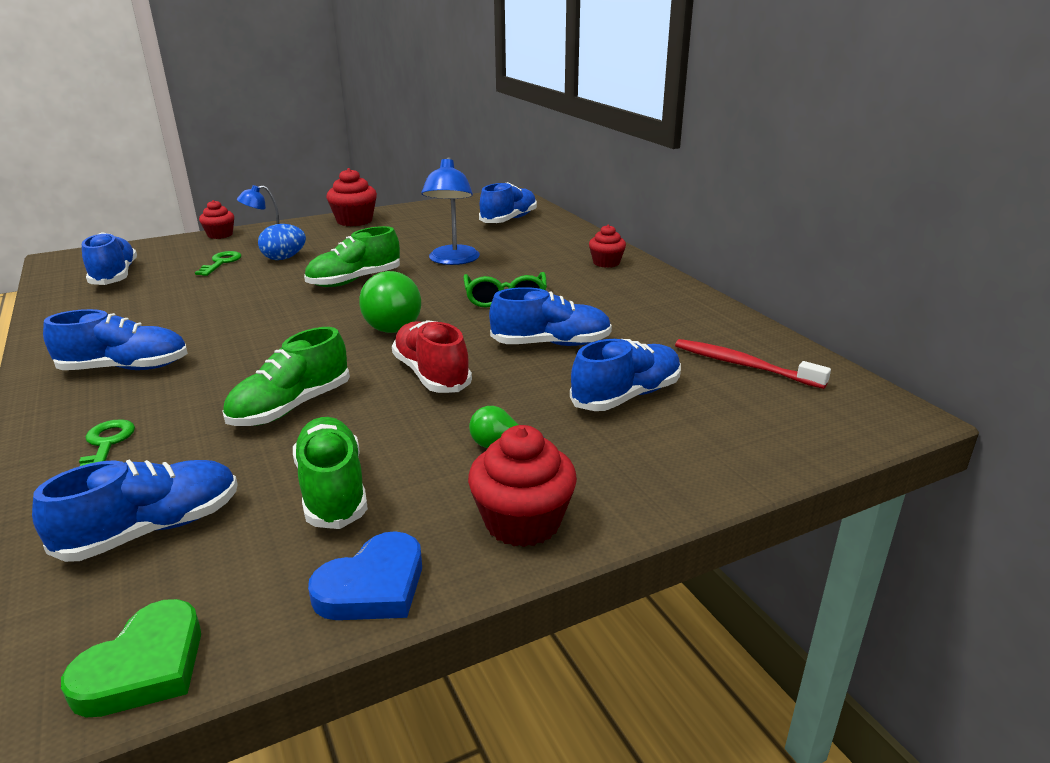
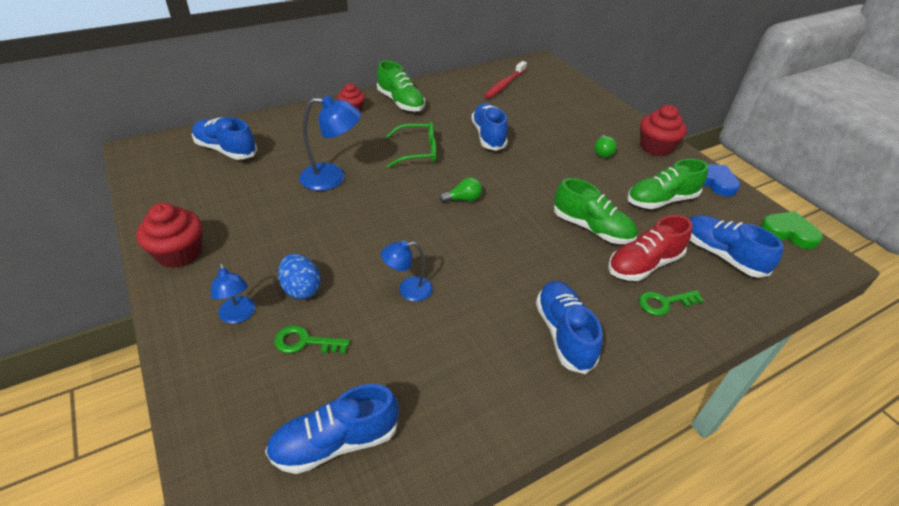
camera: 95 degrees left, 15 degrees up
red cupcake [199,200,234,239] -> none
green shoe [304,226,400,287] -> green shoe moved to [377,61,425,112]
green light bulb [359,271,421,333] -> green light bulb [439,178,482,203], size x0.54
red shoe [392,320,472,393] -> red shoe moved to [608,215,693,281]
blue shoe [570,339,681,411] -> none
none -> blue lamp [381,240,433,301]

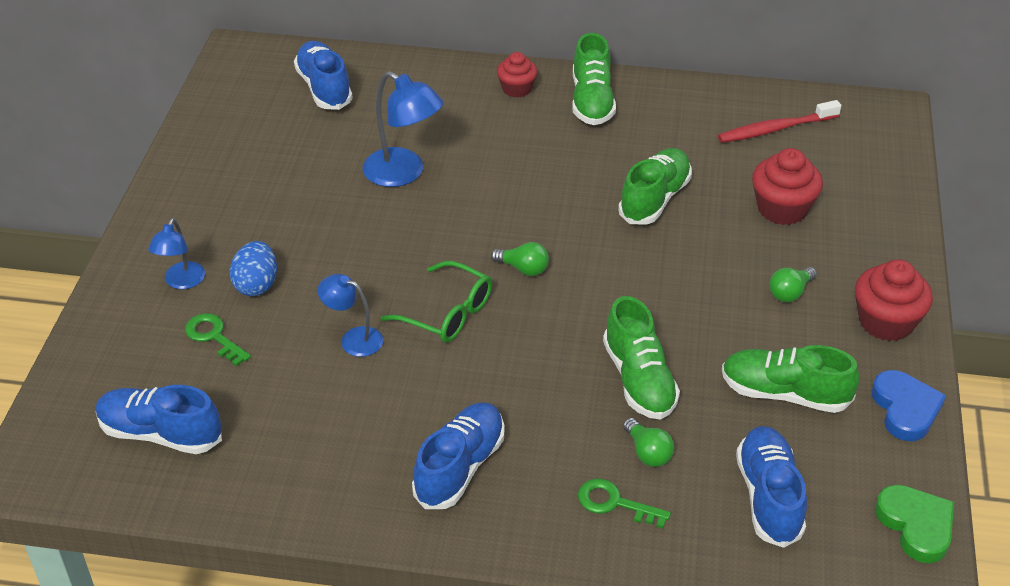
camera: 40 degrees right, 0 degrees up
red cupcake [136,203,202,268] -> red cupcake moved to [752,148,823,225]
green glasses [386,122,436,168] -> green glasses moved to [380,261,492,343]
blue shoe [471,103,508,151] -> green shoe [618,148,692,225]
red shoe [608,215,693,281] -> green light bulb [623,418,674,467]

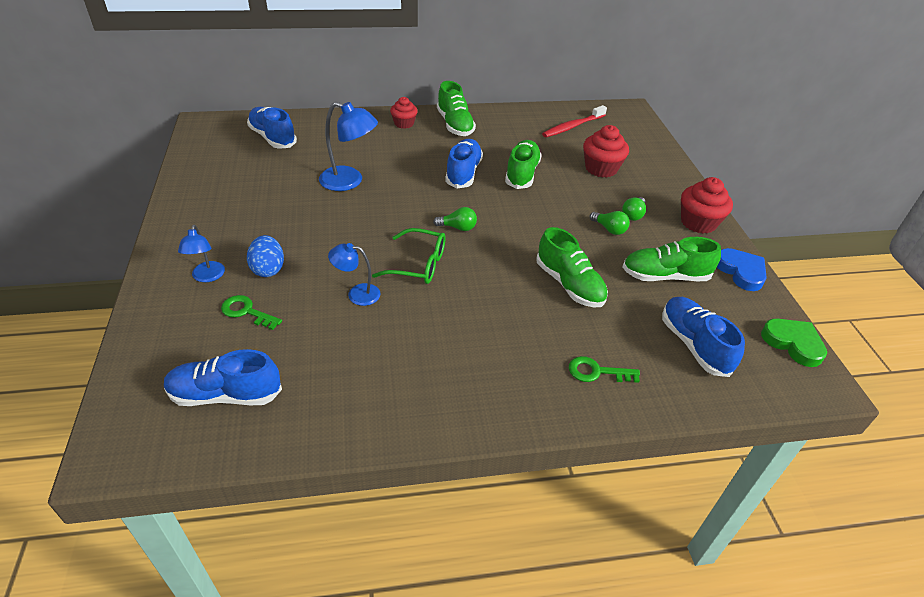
camera: 20 degrees left, 0 degrees up
blue shoe [412,402,504,509] -> blue shoe moved to [445,139,483,188]
green light bulb [623,418,674,467] -> green light bulb moved to [590,211,630,235]

